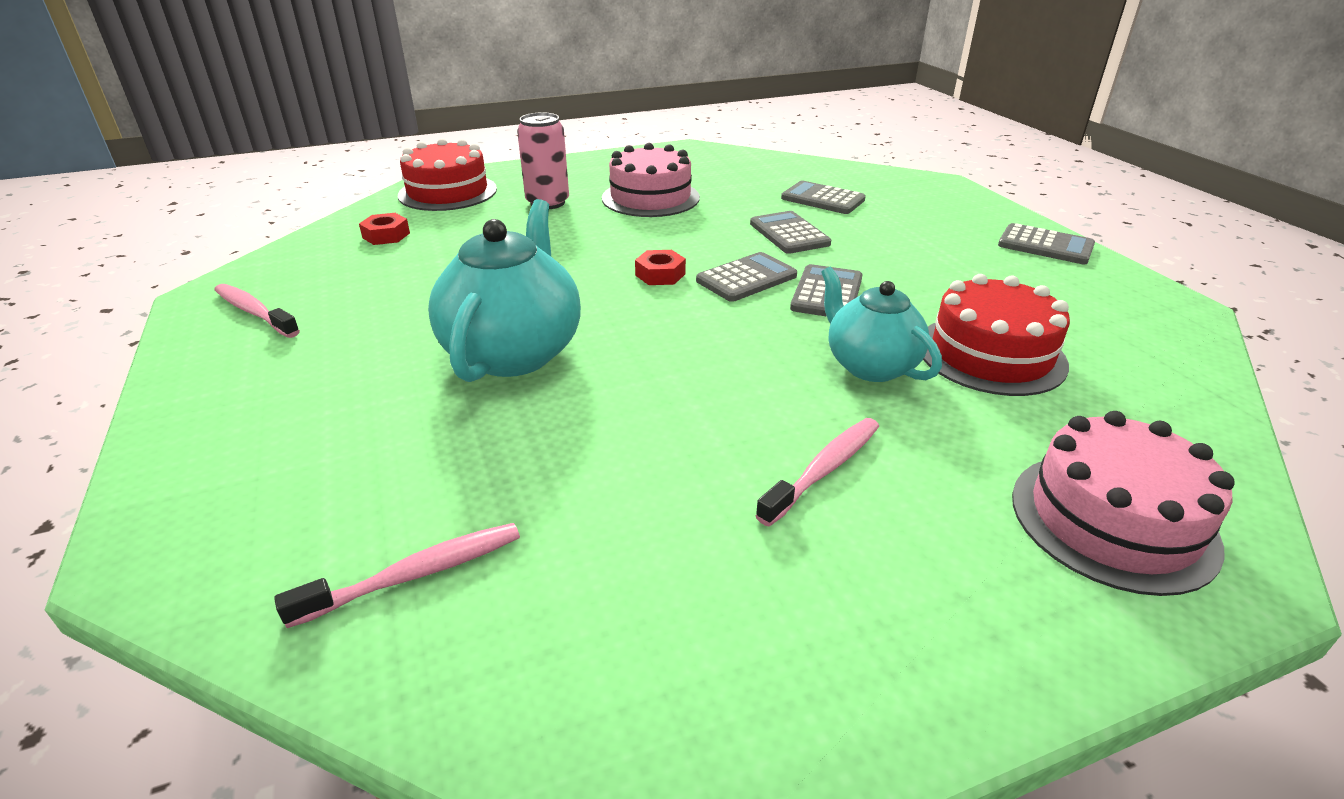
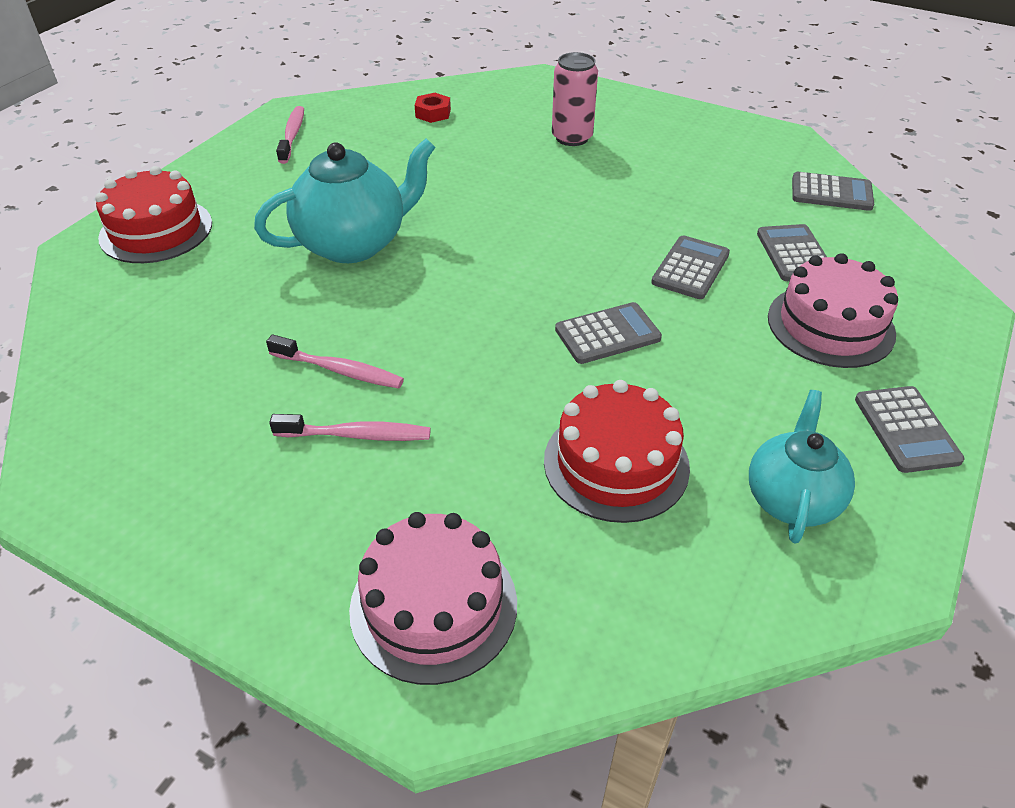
camera: 50 degrees right, 10 degrees up
pink toothbrush [274,523,520,628] -> pink toothbrush moved to [266,335,404,389]
red cake [398,138,497,211] -> red cake moved to [95,166,212,263]
pink cake [602,143,700,217] -> pink cake moved to [768,253,898,368]
red nut [635,250,686,285] -> none
grey calculator [696,252,797,302] -> grey calculator moved to [792,172,874,211]
turquoise teapot [821,267,942,382] -> turquoise teapot moved to [749,390,855,544]

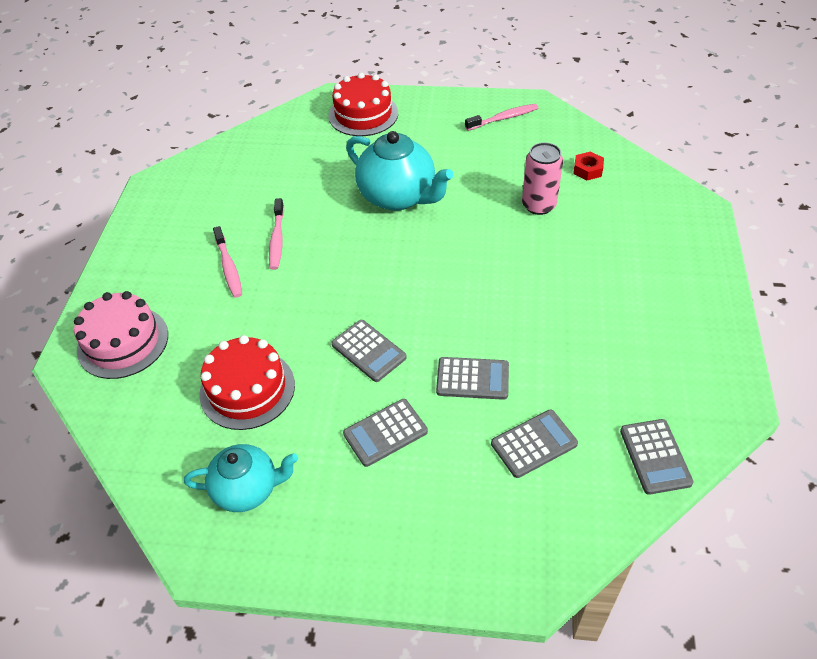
camera: 70 degrees right, 5 degrees up
pink can [552,52,598,146] -> pink can moved to [522,142,563,215]
pink cake [768,253,898,368] -> none
grey calculator [855,386,964,473] -> grey calculator moved to [343,399,428,467]

